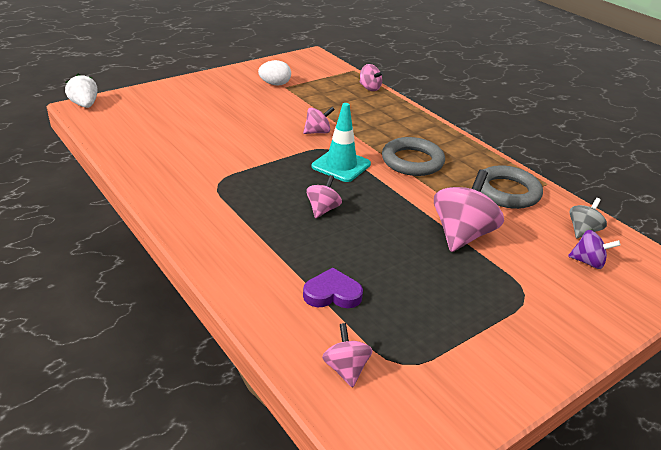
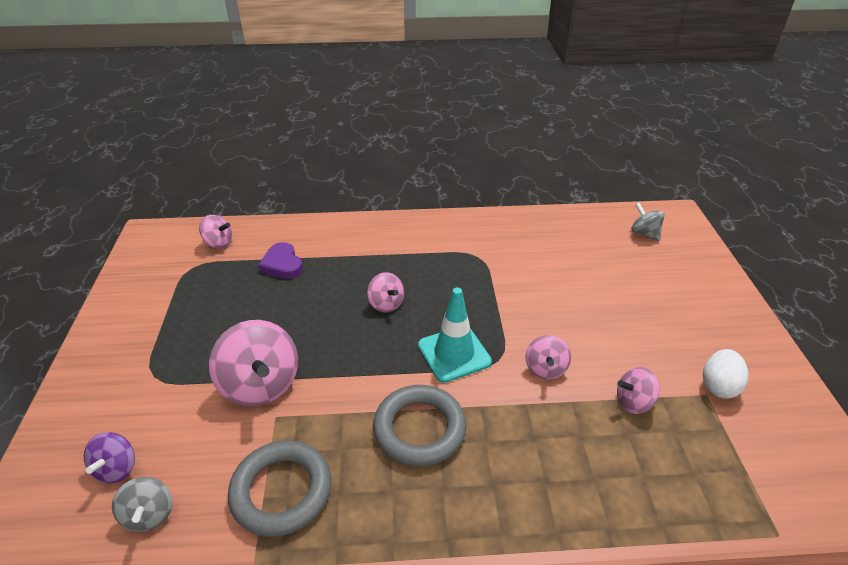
camera: 125 degrees right, 5 degrees up
white strawberry [65,74,98,108] -> none
purple heart [303,268,363,308] -> purple heart turned 120 degrees clockwise [258,242,303,279]
pink spinning top [360,64,384,91] -> pink spinning top moved to [617,367,660,414]
purple spinning top [568,230,621,269] -> purple spinning top turned 45 degrees counterclockwise [84,432,135,483]
none -> grey spinning top [631,203,665,241]

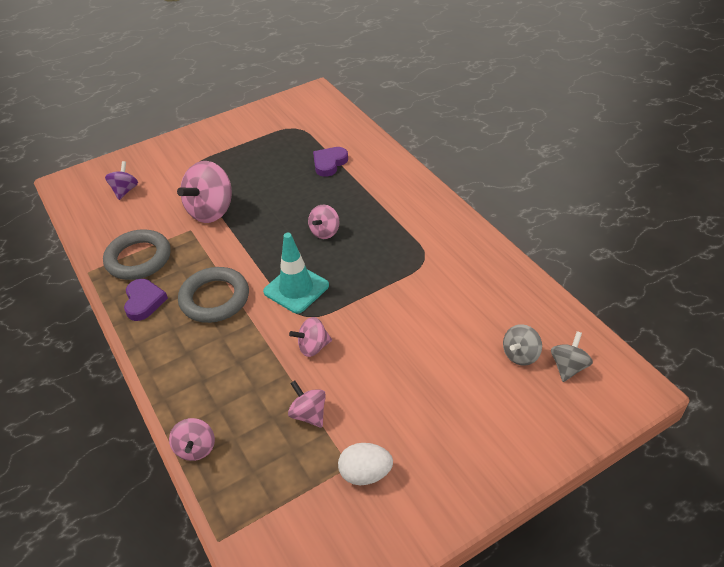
camera: 65 degrees right, 5 degrees up
purple spinning top [84,432,135,483] -> purple spinning top turned 120 degrees clockwise [105,161,138,200]
grey spinning top [112,477,173,532] -> grey spinning top moved to [503,324,542,366]
pink spinning top [199,215,232,249] -> pink spinning top moved to [169,418,215,461]
none -> purple heart [124,279,168,321]

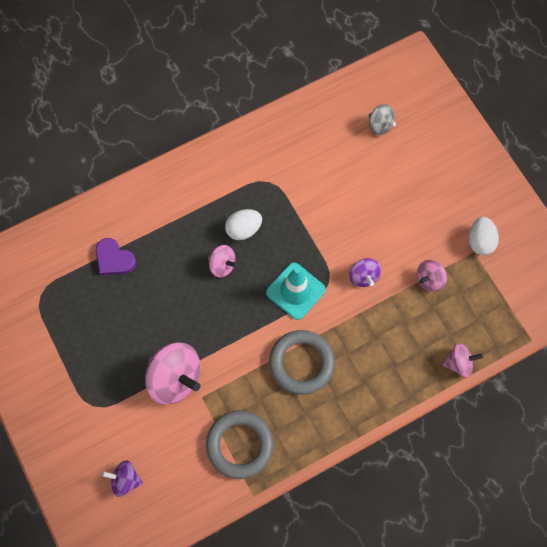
camera: 90 degrees left, 25 degrees up
purple heart [124,279,168,321] -> none
pink spinning top [289,317,332,357] -> purple spinning top [349,258,381,287]
grey spinning top [551,331,593,382] -> none
none -> white egg [225,209,262,240]

